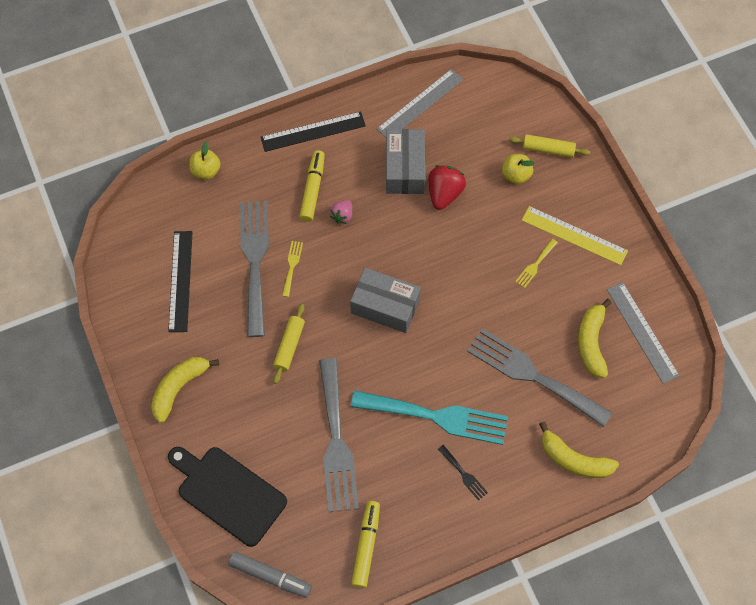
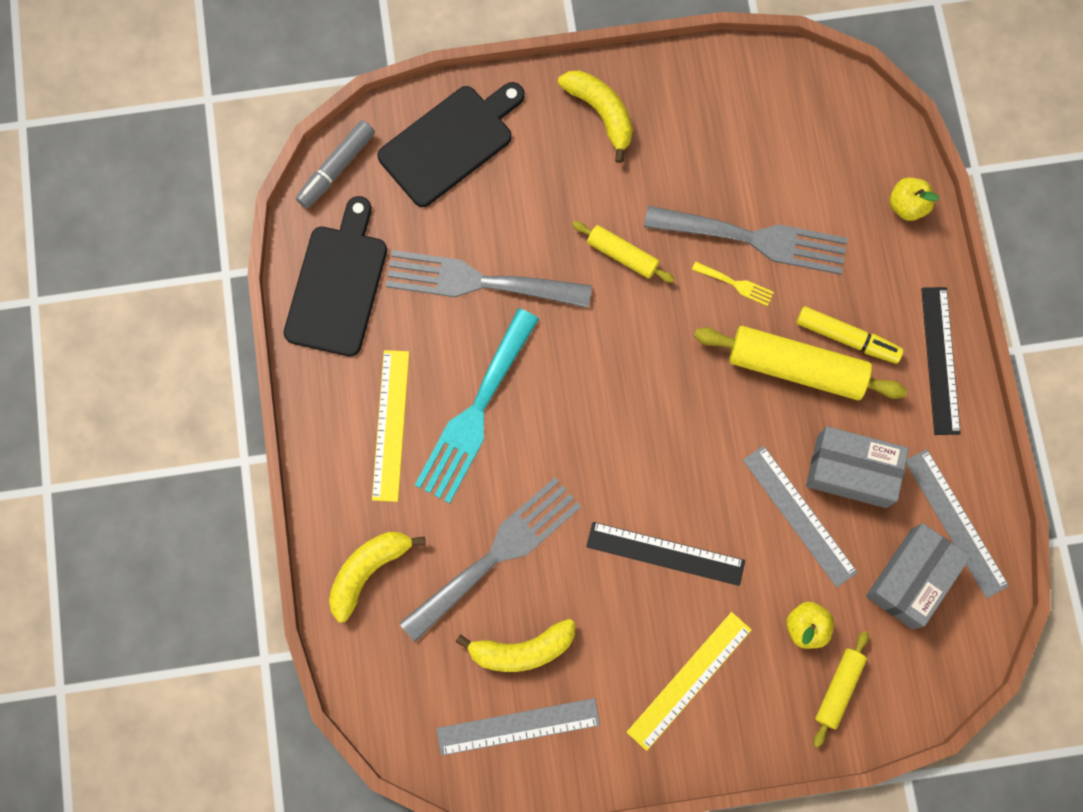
camera: 105 degrees right, 10 degrees up
black ruler [168,231,193,332] -> black ruler moved to [586,522,745,586]
pink strawberry [330,200,352,224] -> yellow rolling pin [694,326,907,400]
grey box [350,268,421,333] -> grey box moved to [866,523,971,629]
yellow marker [351,501,380,588] -> black cutting board [284,196,387,357]
red strawberry [428,165,466,210] -> grey ruler [743,446,858,588]
black fork [438,445,488,501] -> yellow ruler [372,350,409,502]
yellow fork [515,239,558,288] -> none
yellow banana [578,299,612,378] -> yellow banana turned 150 degrees clockwise [456,619,575,672]

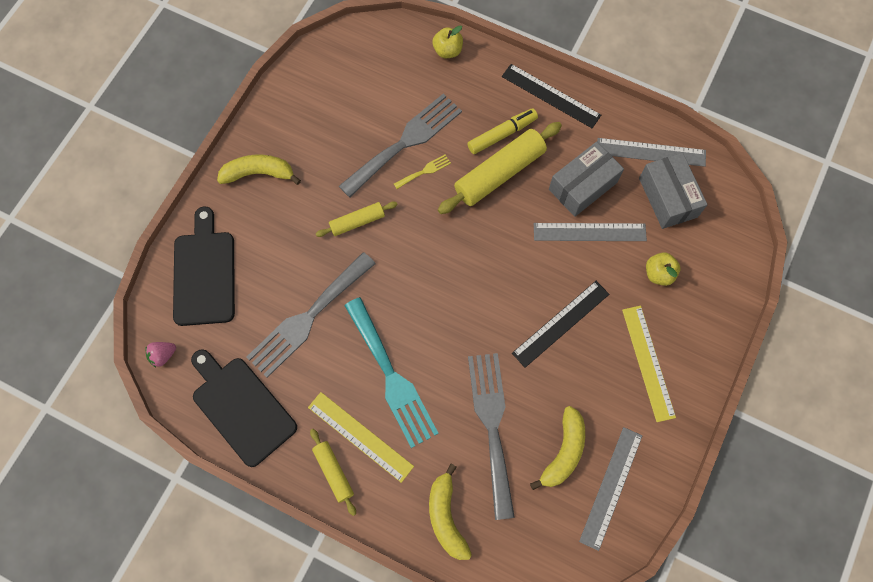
camera: 55 degrees left, 5 degrees down
grey marker [296,120,375,208] -> pink strawberry [146,342,176,367]
yellow rolling pin [814,631,869,747] -> yellow rolling pin moved to [310,429,356,516]

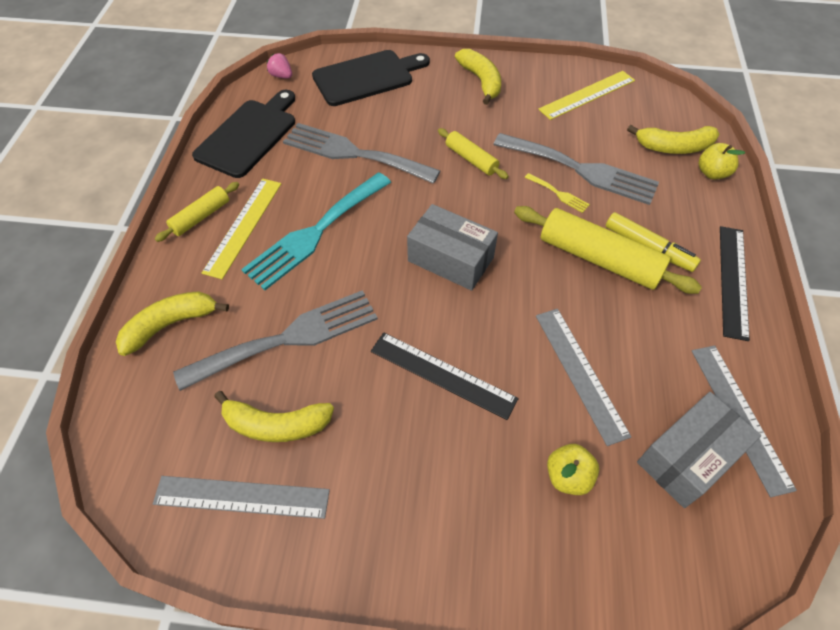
camera: 70 degrees right, 15 degrees down
grey box [549,142,624,217] -> grey box moved to [407,204,498,291]
yellow ruler [622,306,676,422] -> yellow ruler moved to [538,71,635,120]
none -> yellow banana [627,125,720,154]

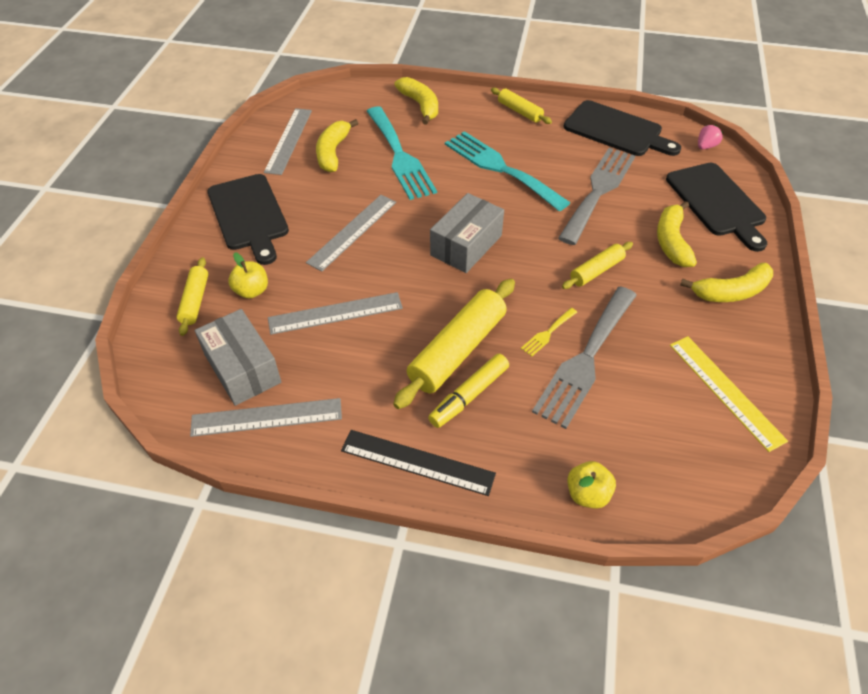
camera: 95 degrees right, 5 degrees down
grey fork [173,290,378,391] -> turquoise fork [367,107,437,200]
yellow ruler [202,178,281,279] -> none
black ruler [371,332,519,420] -> grey ruler [306,195,396,271]
yellow banana [627,125,720,154] -> yellow banana moved to [657,201,697,267]
none -> yellow rolling pin [176,257,208,336]
none -> black cutting board [207,174,289,265]

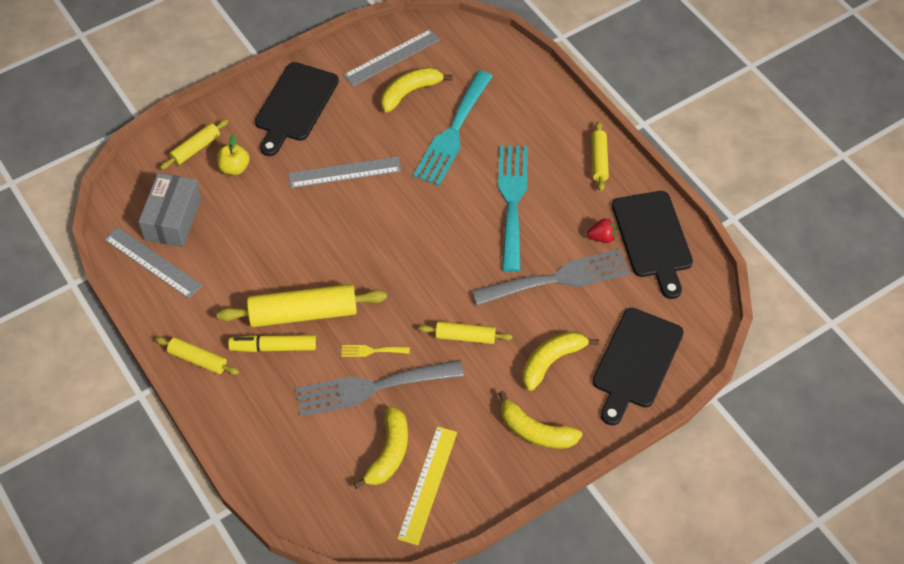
camera: 45 degrees right, 5 degrees up
grey ruler [268,292,403,335] -> none
black ruler [341,430,496,496] -> yellow rolling pin [155,337,239,375]
yellow banana [394,77,438,125] -> yellow banana moved to [354,406,408,489]
grey box [430,193,504,273] -> none
yellow apple [567,461,616,509] -> none
pink strawberry [698,125,723,150] -> none
none -> red strawberry [587,218,616,243]

